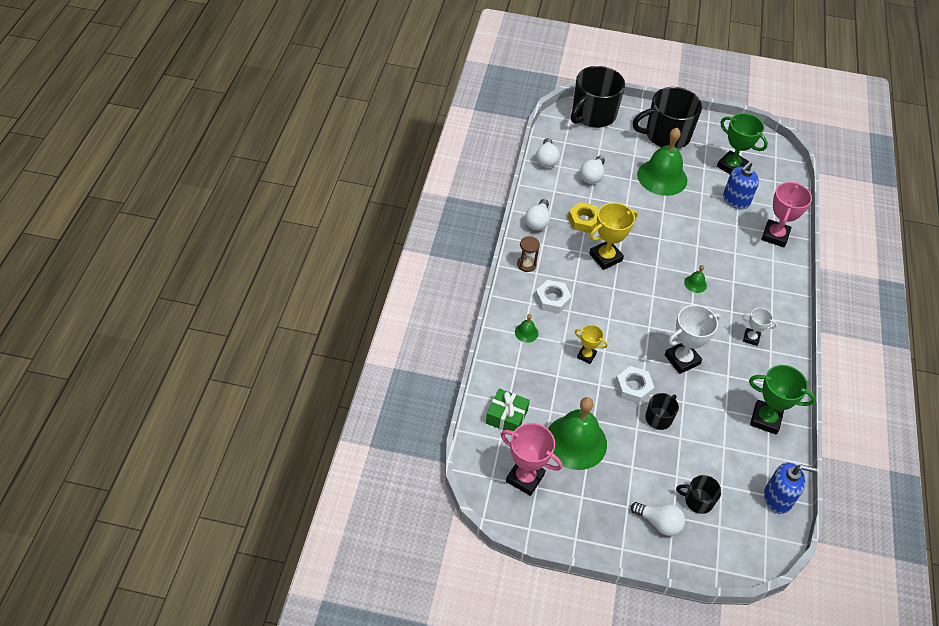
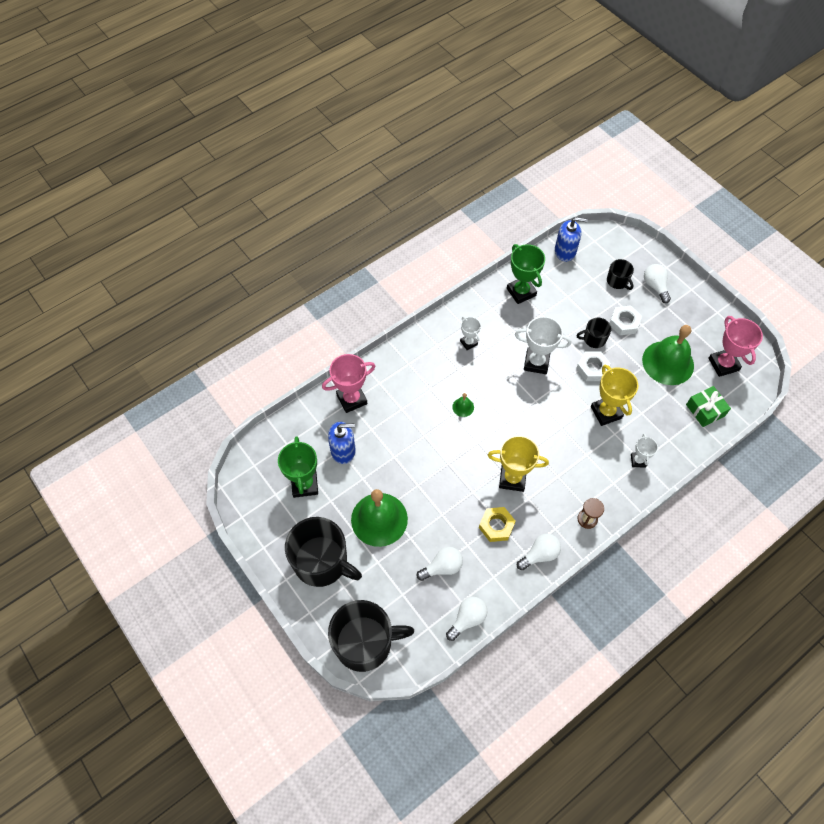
camera: 135 degrees left, 10 degrees up
green bell [515,314,538,343] -> white trophy [631,434,658,467]
white nut [535,280,572,313] -> white nut moved to [610,305,642,335]
yellow trophy [575,325,608,364] -> yellow trophy [591,365,638,426], size x1.75
blue soap dispenser [764,463,817,514] -> blue soap dispenser turned 135 degrees clockwise [555,217,588,262]

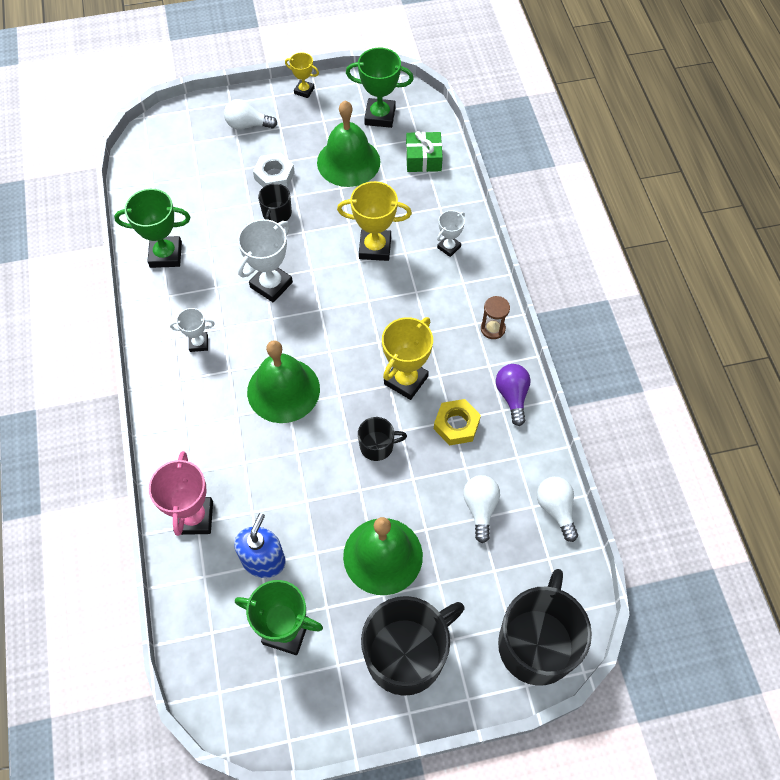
camera: 65 degrees left, 0 degrees up
green bell [452,393,474,417] -> green bell [247,340,320,423], size x2.43
white light bulb [517,534,561,570] -> purple light bulb [496,364,531,426]
blue soap dispenser [555,217,588,262] -> none
white nut [576,352,611,381] -> none
black mug [607,259,634,290] -> black mug moved to [358,417,407,461]
white trophy [631,434,658,467] -> white trophy turned 75 degrees counterclockwise [437,210,465,257]
pink trophy [708,316,763,377] -> green trophy [346,48,414,128]
none -> yellow trophy [285,52,319,98]

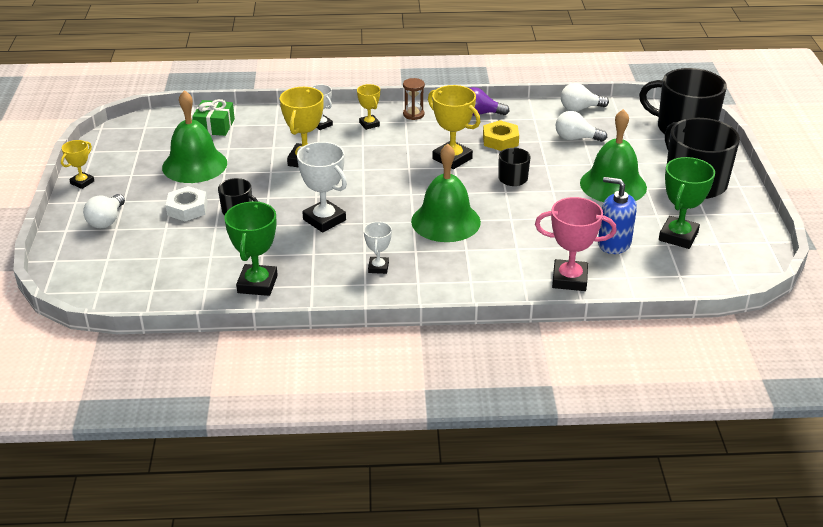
camera: 80 degrees left, 25 degrees down
green trophy [346,48,414,128] -> none
none -> yellow trophy [357,84,380,130]

